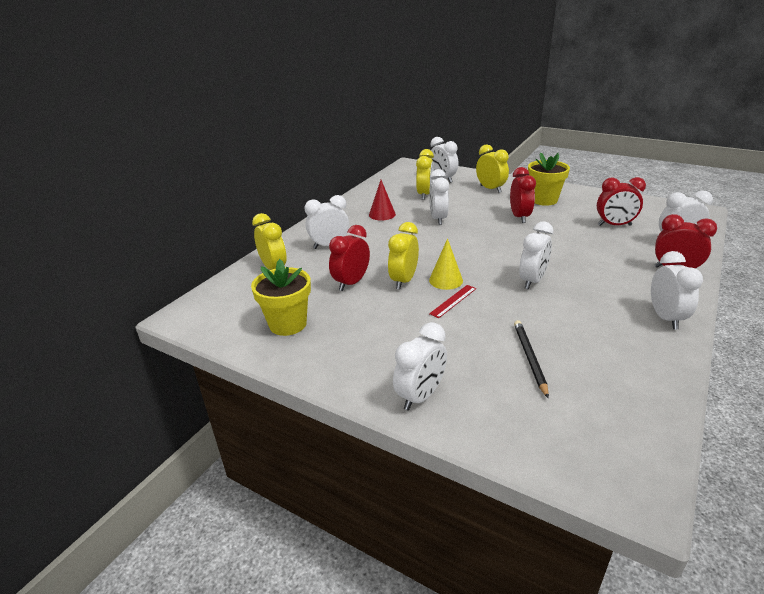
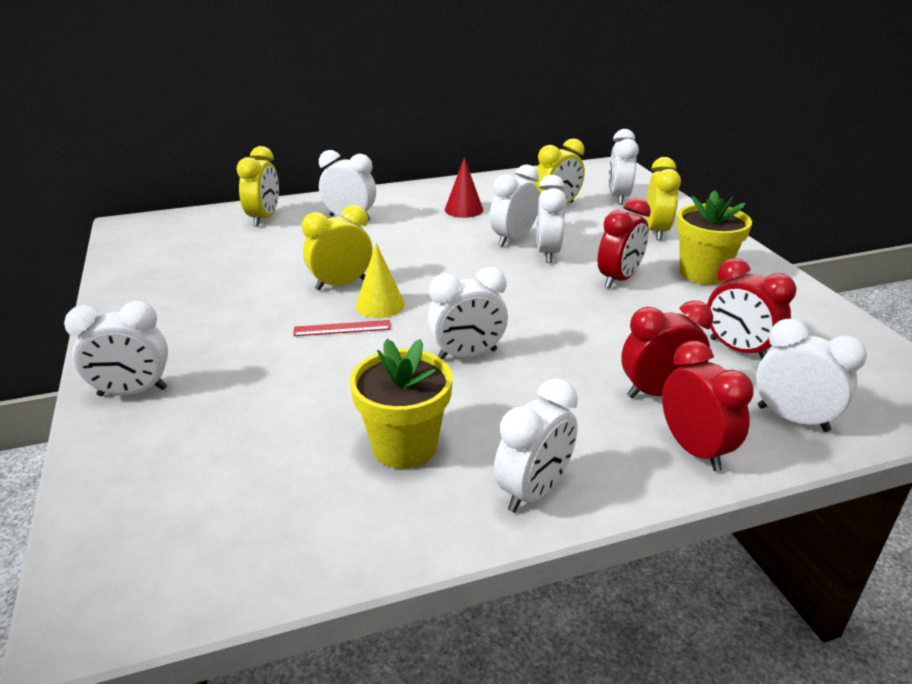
camera: 40 degrees right, 0 degrees up
yellow flower pot [251,259,311,336] -> yellow flower pot moved to [349,339,453,469]
red clock [329,225,370,291] -> red clock moved to [621,301,713,398]
black pencil [514,320,549,399] -> none
none -> white clock [537,175,567,263]

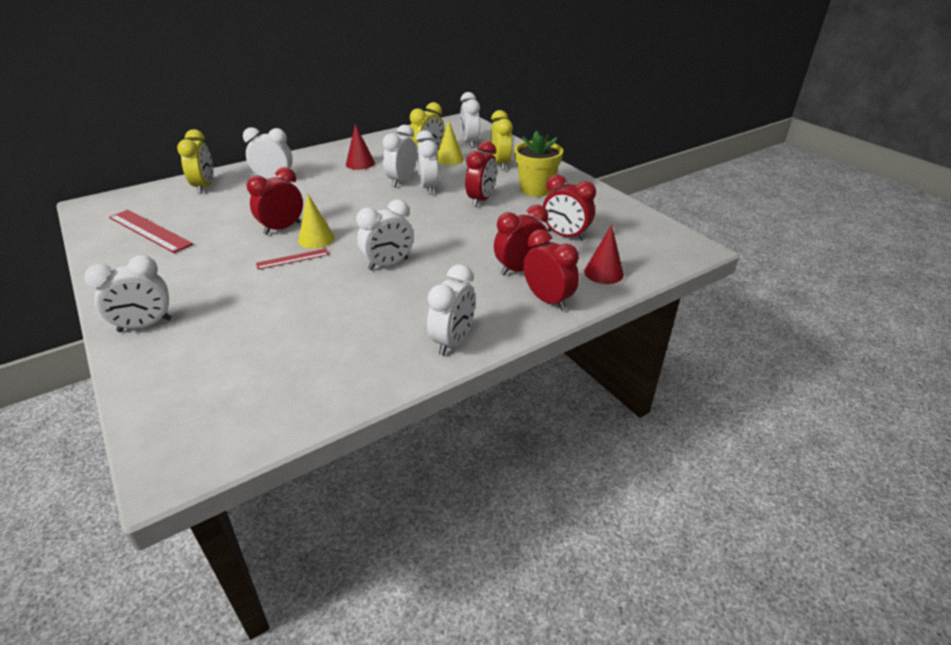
camera: 15 degrees left, 5 degrees up
yellow clock [302,205,372,290] -> red clock [247,167,303,235]
yellow flower pot [349,339,453,469] -> none
white clock [756,319,867,432] -> red cone [584,225,624,284]
none -> red ruler [109,210,193,253]
none -> yellow cone [437,120,464,165]

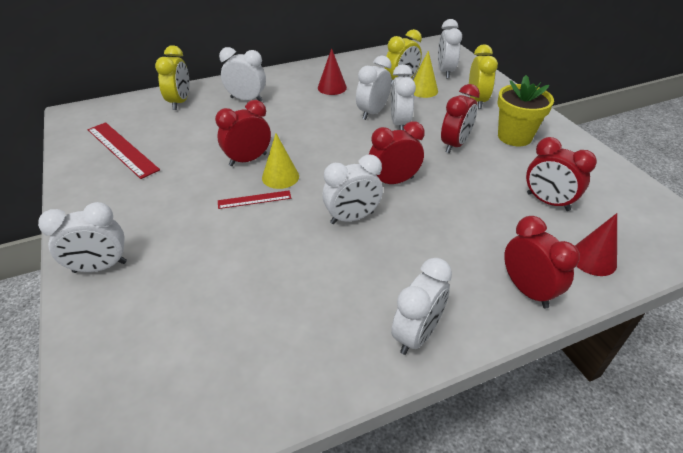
camera: 10 degrees right, 5 degrees up
red clock [494,205,549,276] -> red clock moved to [369,121,425,184]

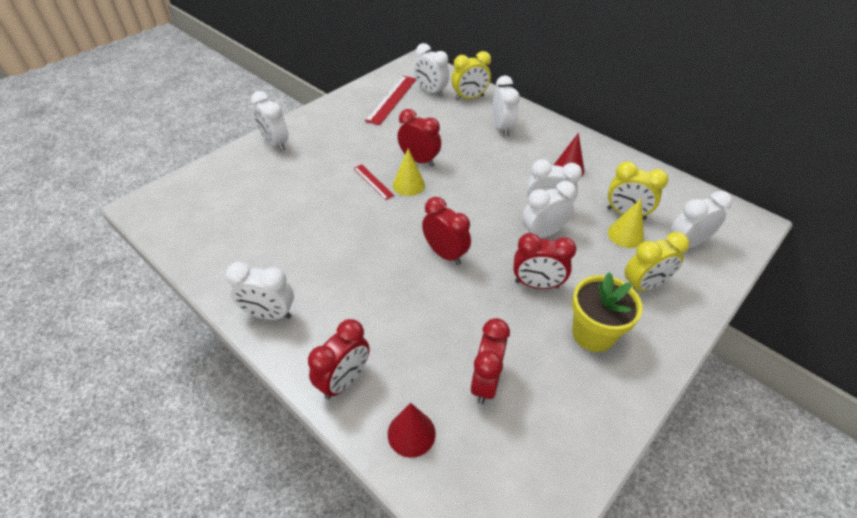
camera: 65 degrees right, 5 degrees up
white clock [322,155,383,224] -> white clock moved to [414,43,450,97]

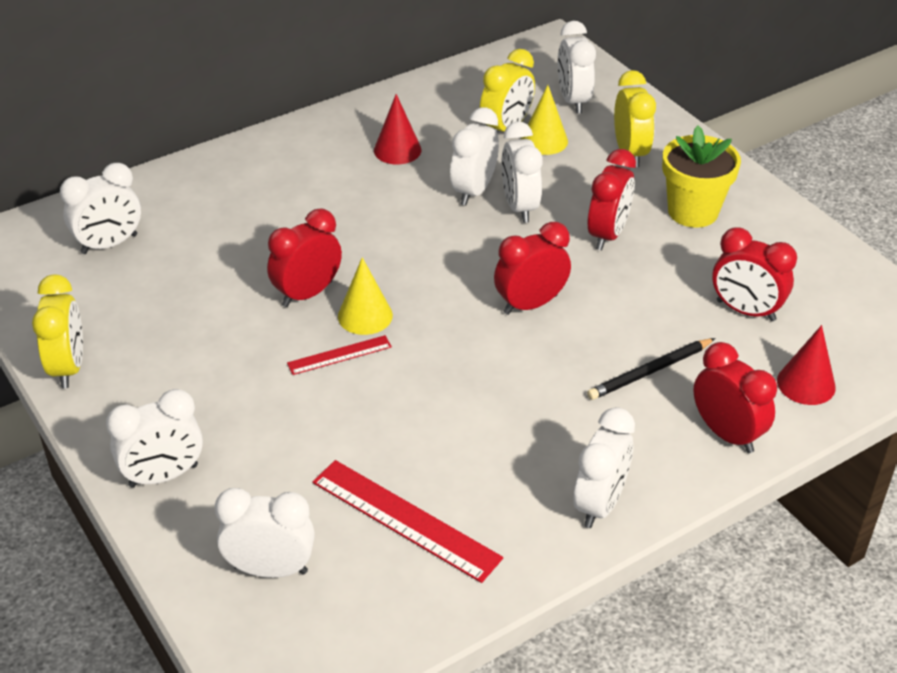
camera: 75 degrees left, 5 degrees down
red ruler [365,76,417,125] -> red ruler moved to [312,460,503,583]
yellow clock [451,51,491,101] -> yellow clock moved to [32,274,83,389]
white clock [493,75,520,136] -> white clock moved to [215,488,315,578]
none -> black pencil [587,338,716,400]

